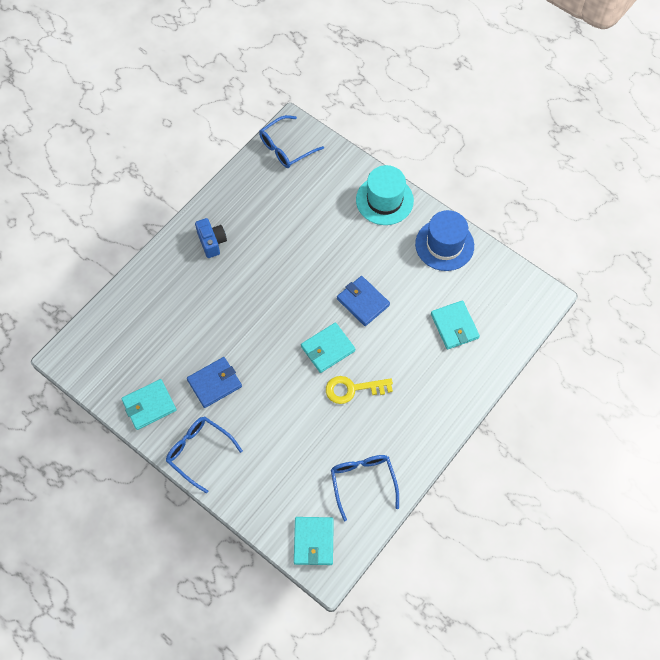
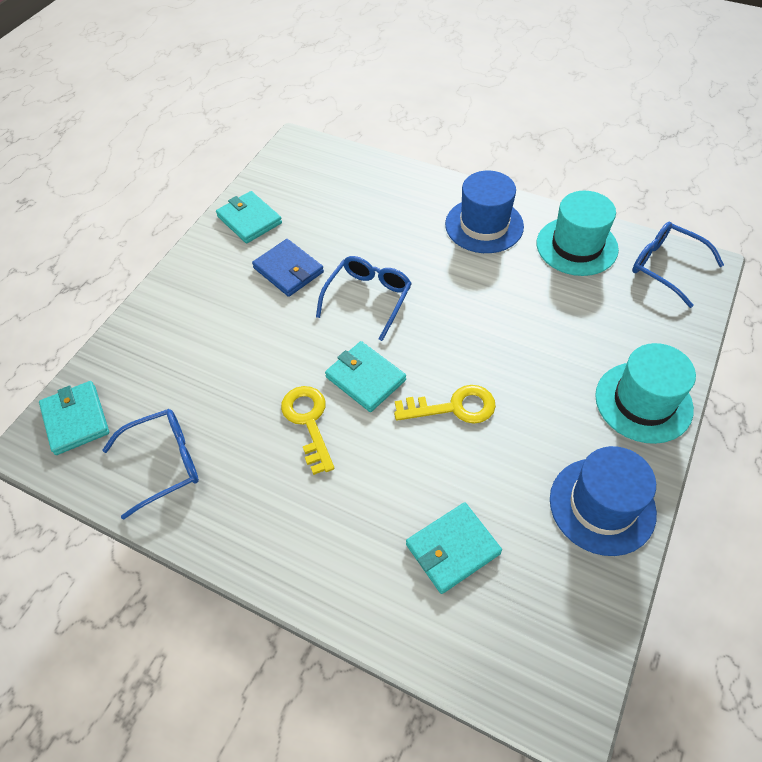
camera: 80 degrees right, 10 degrees down
blue glasses [166,416,243,494] -> blue glasses moved to [316,256,412,341]
blue camera [195,218,227,258] -> blue hat [445,171,524,253]
turquoise wallet [294,517,334,565] -> turquoise wallet turned 75 degrees clockwise [39,381,109,455]
blue wallet [337,276,390,326] -> yellow key [394,385,496,424]
none -> turquoise hat [537,191,619,276]

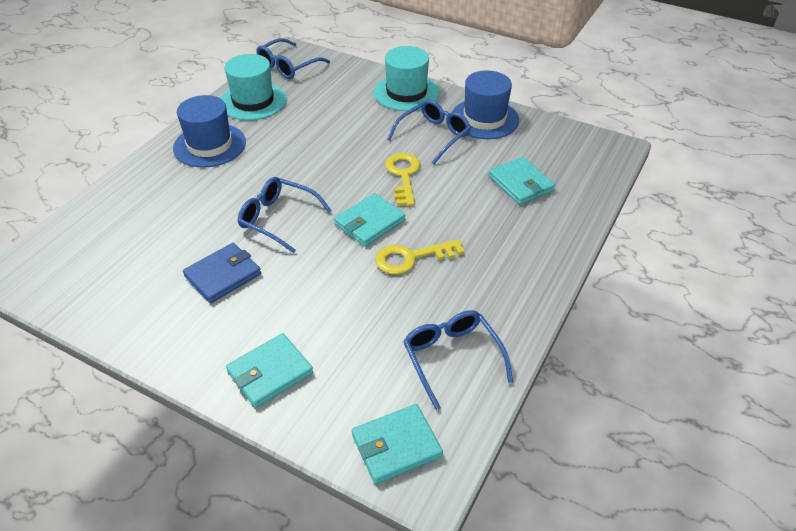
camera: 90 degrees left, 10 degrees down
turquoise wallet [216,191,282,244] -> turquoise wallet moved to [226,333,313,408]
none -> blue glasses [387,99,471,164]

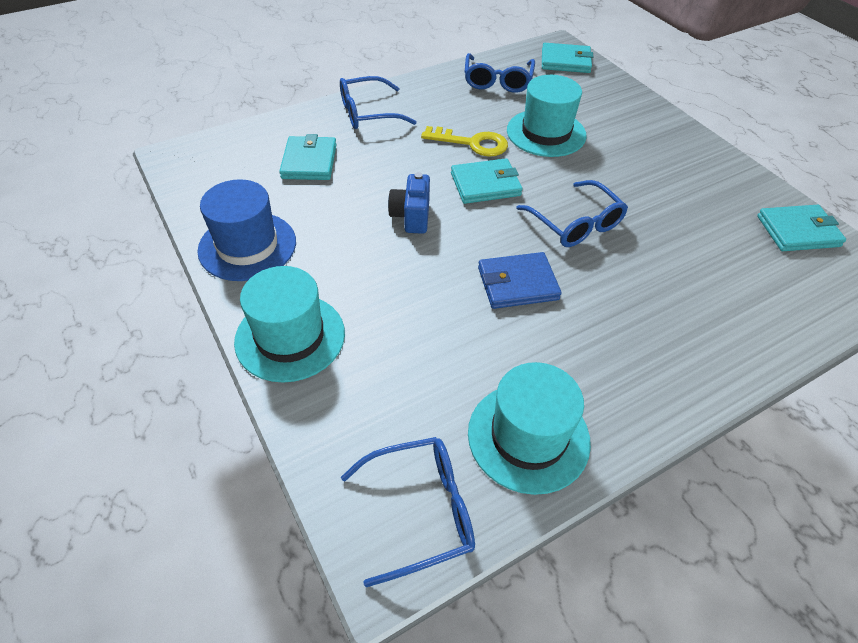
camera: 150 degrees left, 5 degrees up
blue hat [173,95,246,168] -> none
blue wallet [183,243,261,303] -> blue wallet moved to [478,252,562,309]
turquoise wallet [226,333,313,408] -> turquoise wallet moved to [757,205,846,251]
yellow key [385,153,420,206] -> blue camera [388,172,430,234]
blue glasses [387,99,471,164] -> blue glasses moved to [340,76,417,129]
none -> turquoise hat [507,75,587,157]

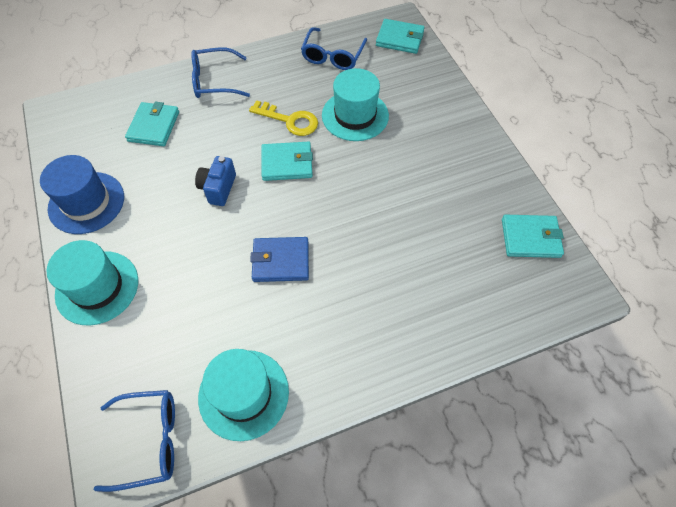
camera: 10 degrees right, 10 degrees up
blue glasses [516,180,628,247] -> none

